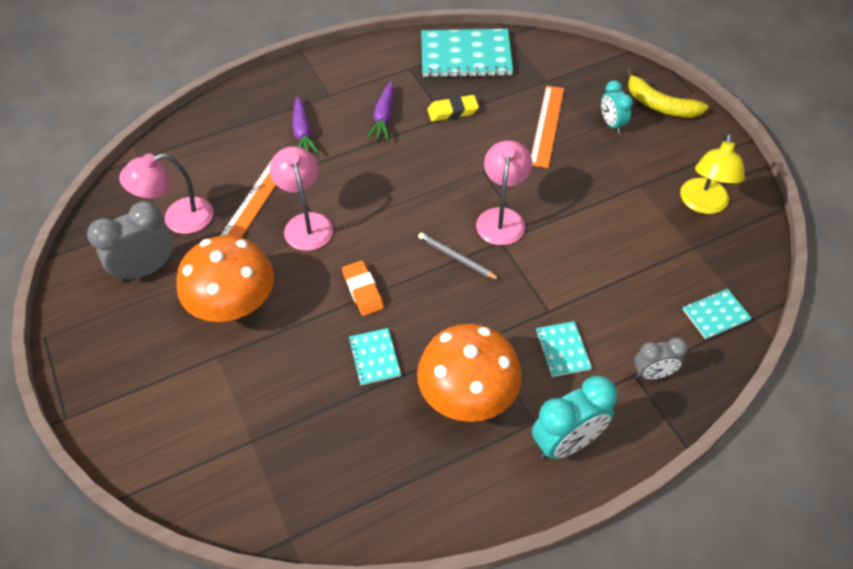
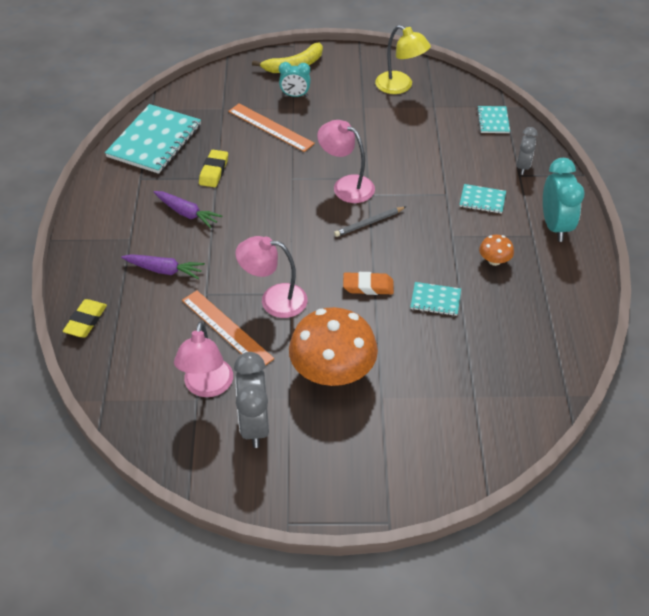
camera: 65 degrees left, 5 degrees down
orange mushroom [417,323,522,422] -> orange mushroom [479,234,514,266], size x0.44
none -> yellow eraser [63,299,107,337]

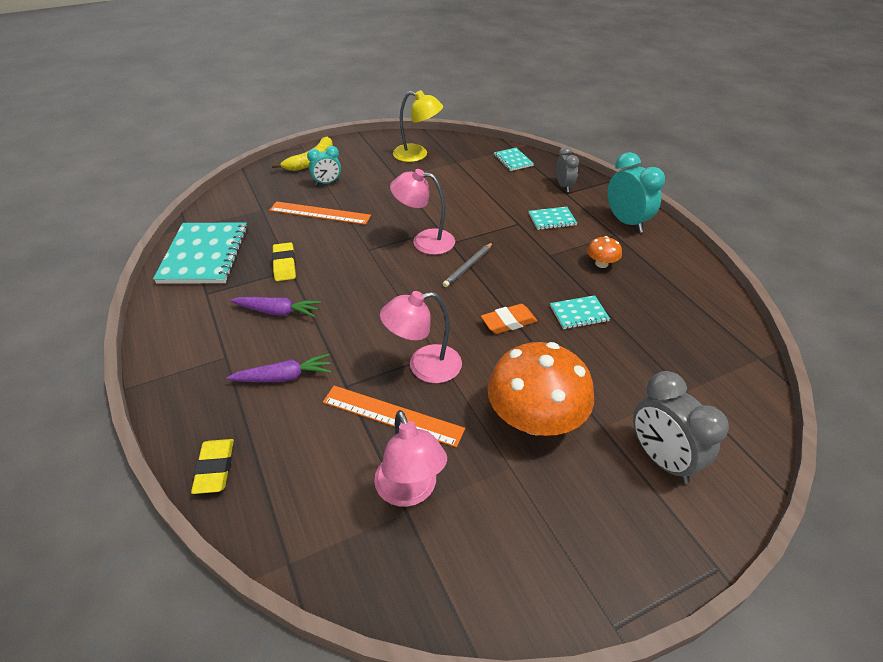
camera: 25 degrees left, 5 degrees down
grey clock [234,352,269,448] -> grey clock moved to [633,371,729,484]

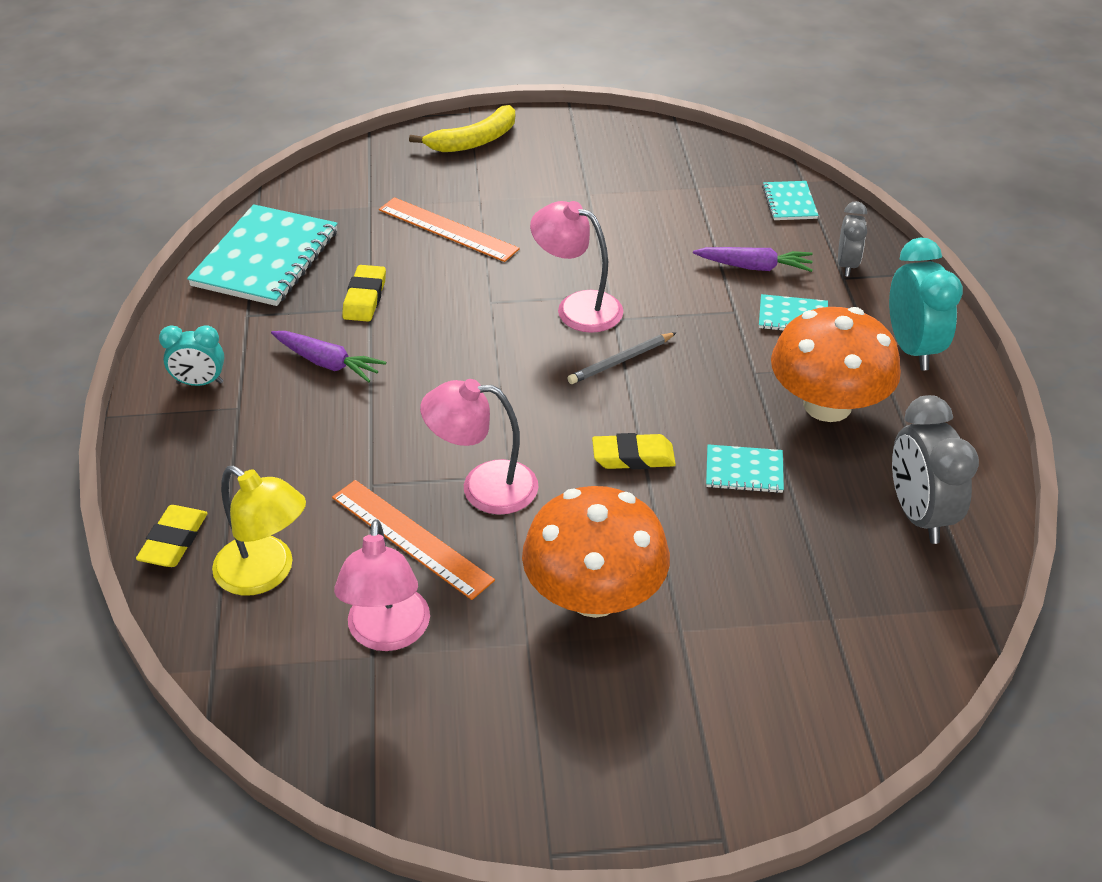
camera: 20 degrees right, 0 degrees up
purple carrot [227,354,331,382] -> purple carrot moved to [693,247,813,272]
turquoise clock [307,146,341,185] -> turquoise clock moved to [159,325,224,386]
yellow lamp [393,90,443,162] -> yellow lamp moved to [212,466,306,596]
orange eraser [481,304,537,334] -> yellow eraser [592,433,676,469]
orange mushroom [587,236,622,268] -> orange mushroom [771,307,901,422], size x2.29
grey clock [633,371,729,484] -> grey clock moved to [892,395,979,544]

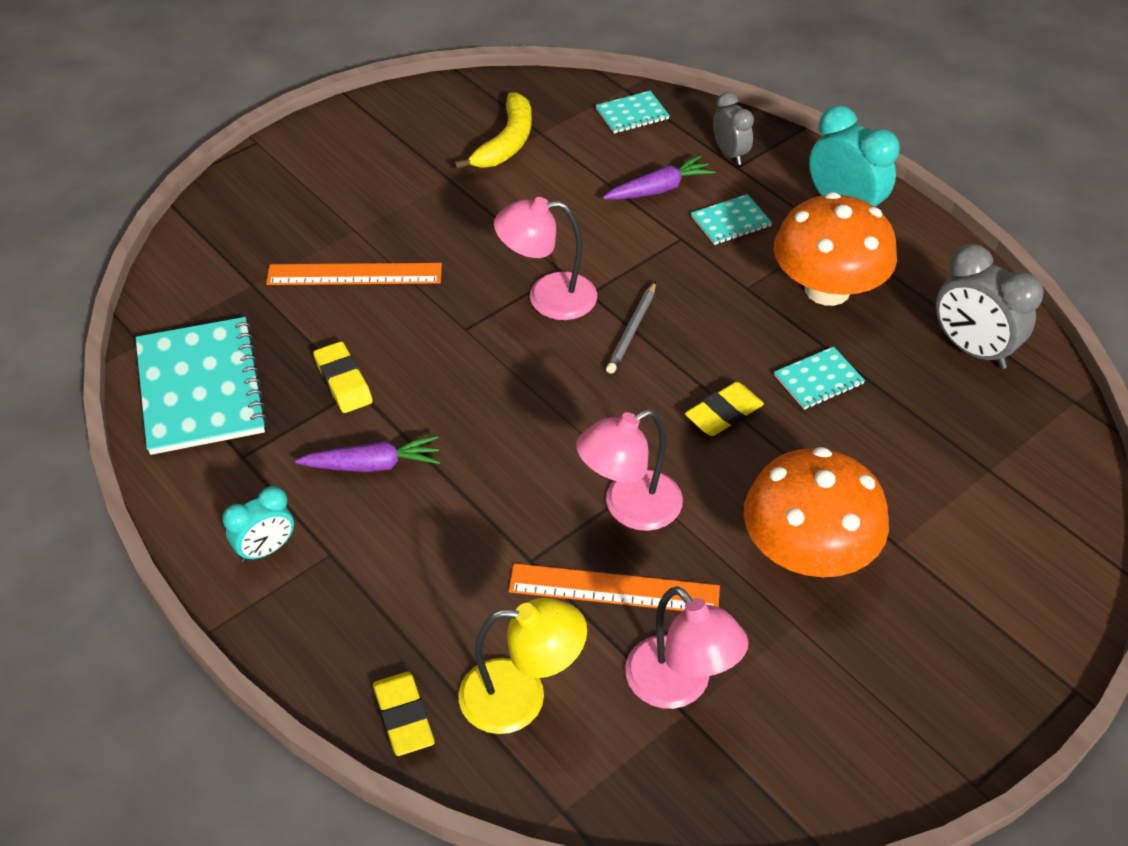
camera: 35 degrees left, 5 degrees up
yellow banana [409,105,515,152] -> yellow banana moved to [454,92,532,169]
turquoise notebook [762,181,819,220] -> turquoise notebook turned 75 degrees counterclockwise [595,91,670,134]

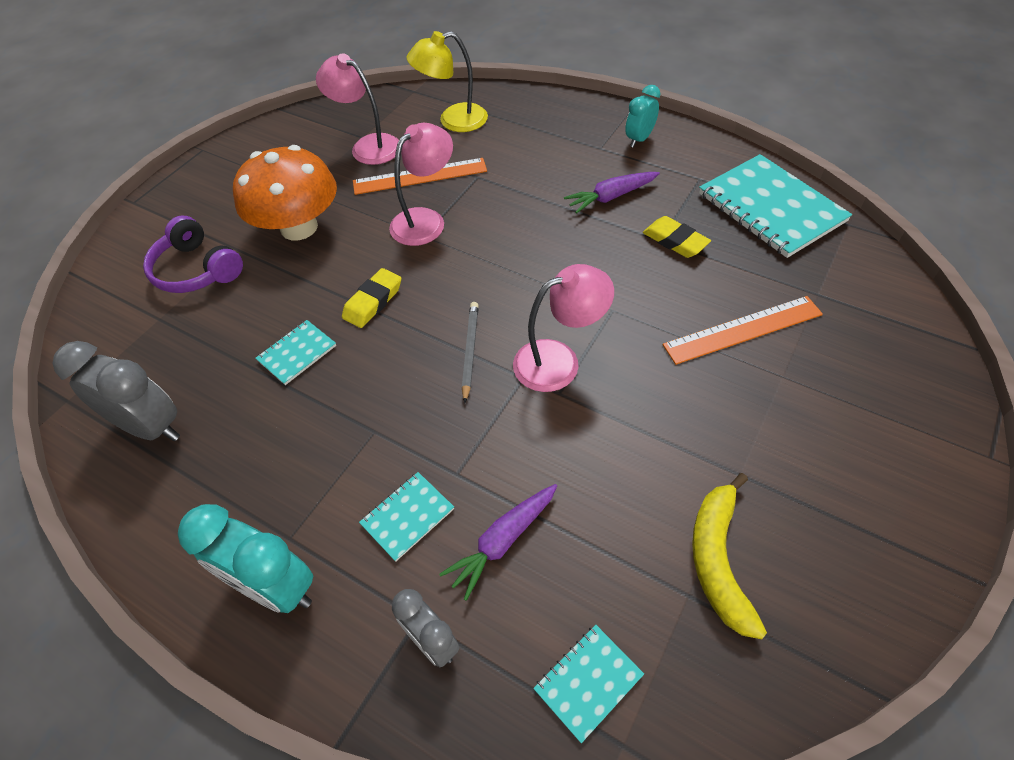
camera: 165 degrees right, 5 degrees up
yellow eraser [373,672,435,756] -> none
orange mushroom [774,192,897,306] -> none
none -> purple headphones [143,216,243,293]

